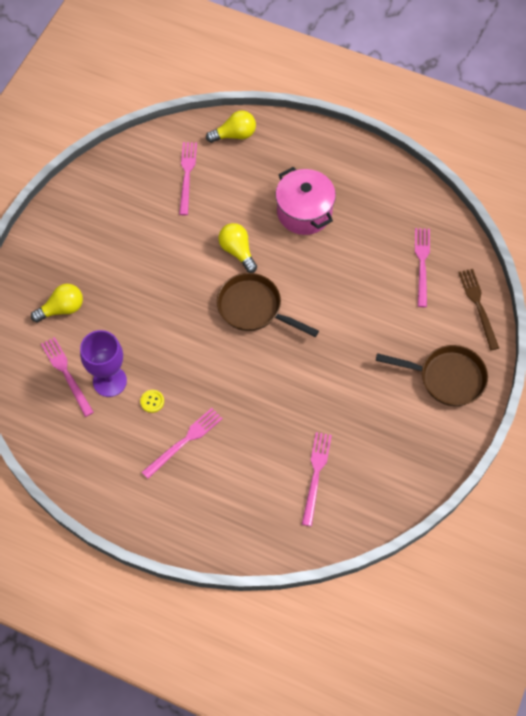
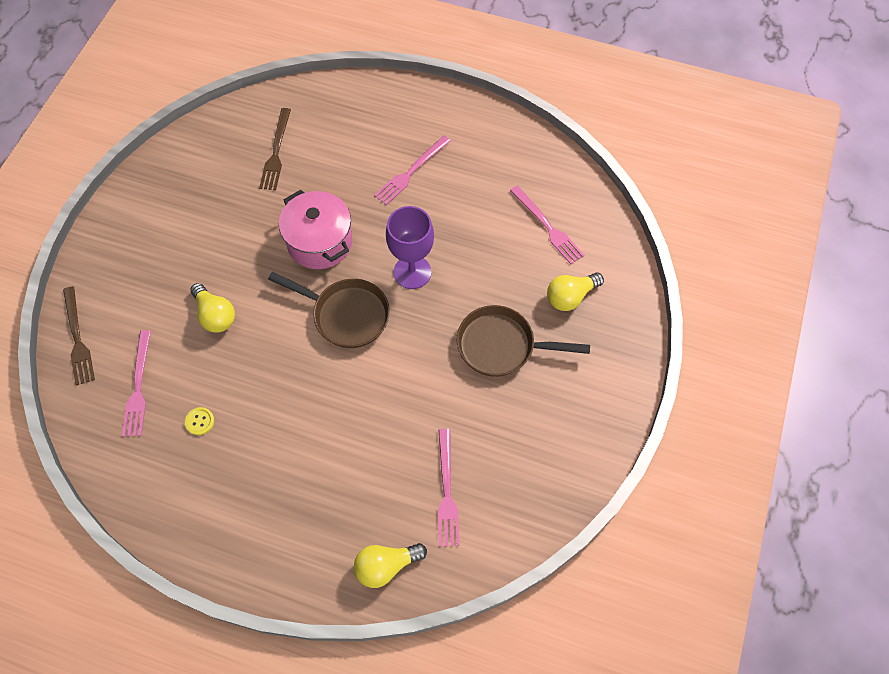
camera: 175 degrees right, 0 degrees up
purple goblet [80,330,127,397] -> purple goblet moved to [386,206,434,289]
yellow button [140,390,164,413] -> yellow button moved to [185,407,214,435]
yellow light bulb [218,223,257,273] -> yellow light bulb moved to [190,283,235,333]
pink pot [275,167,336,235] -> pink pot moved to [279,190,353,269]
pink fork [302,432,332,526] -> brown fork [259,108,291,190]
brown pan [376,345,488,406] -> brown pan moved to [457,305,590,377]

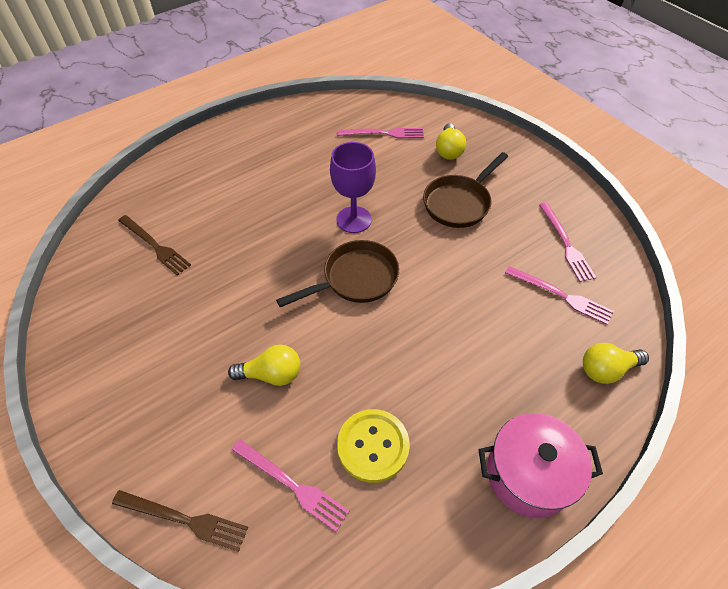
camera: 55 degrees left, 10 degrees down
yellow button [185,407,214,435] -> yellow button [337,409,410,483], size x2.22
pink pot [279,190,353,269] -> pink pot moved to [479,413,603,518]
yellow light bulb [354,543,427,588] -> yellow light bulb turned 60 degrees clockwise [583,343,649,384]
pink fork [374,136,451,205] -> pink fork moved to [539,203,596,282]

